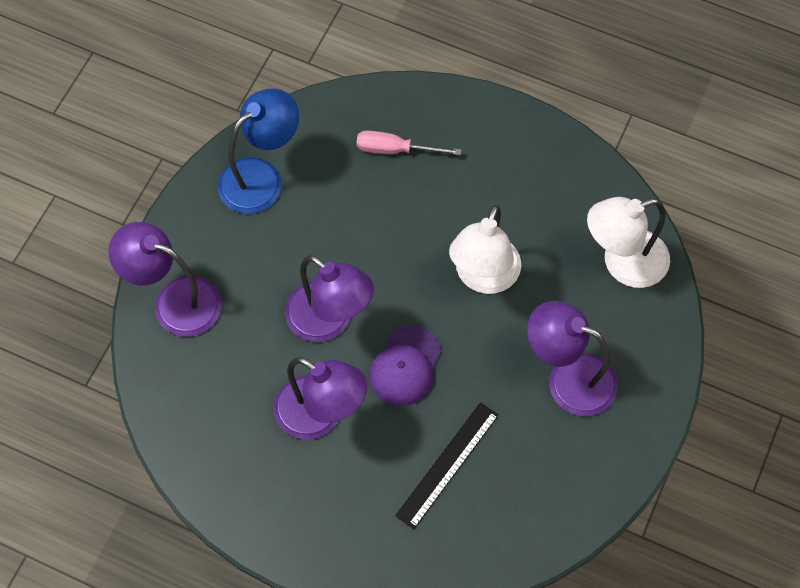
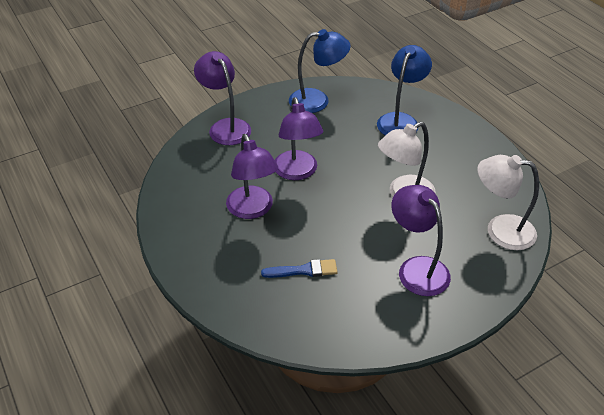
camera: 35 degrees right, 20 degrees down
pink screwdriver [356,130,461,155] -> blue lamp [377,45,432,135]
purple cap [369,326,441,406] -> none
black ruler [395,402,499,529] -> blue brush [261,259,337,278]

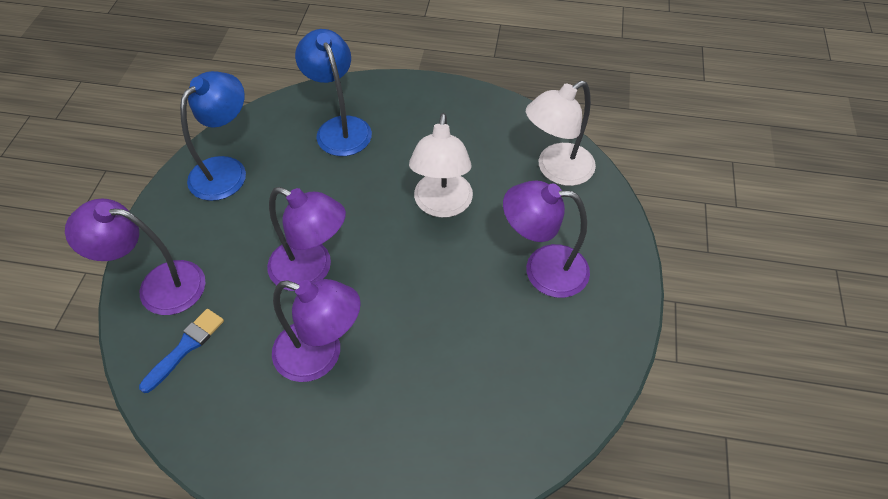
camera: 50 degrees left, 10 degrees up
blue brush [261,259,337,278] -> blue brush moved to [139,309,224,393]

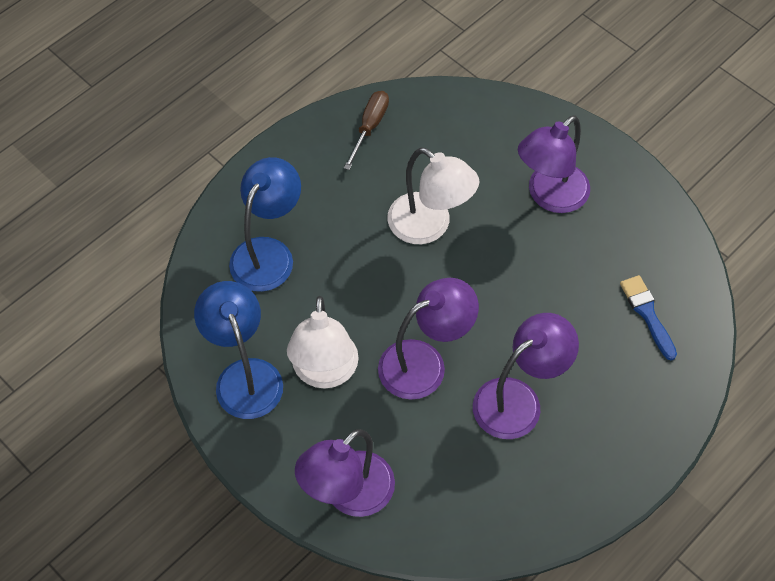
camera: 55 degrees left, 5 degrees up
blue brush [139,309,224,393] -> blue brush moved to [620,275,677,360]
blue lamp [295,29,372,156] -> blue lamp turned 105 degrees clockwise [229,157,301,292]
white lamp [526,81,596,186] -> white lamp moved to [287,296,359,388]
none -> brown screwdriver [344,91,389,170]

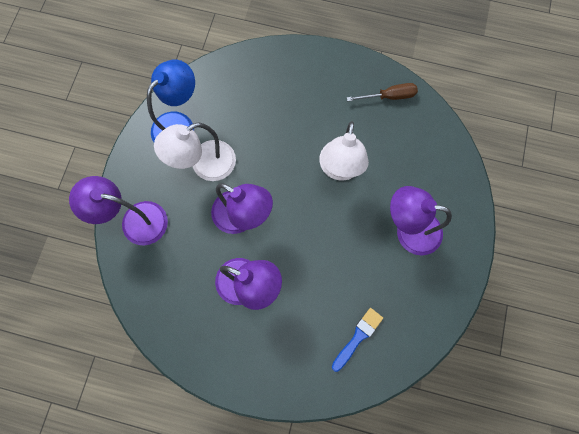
camera: 60 degrees right, 15 degrees up
blue lamp [229,157,301,292] -> none

